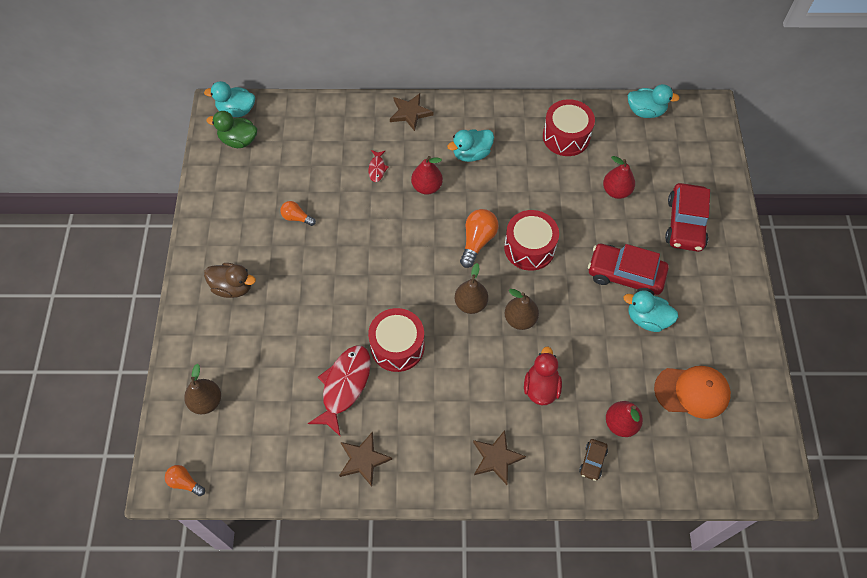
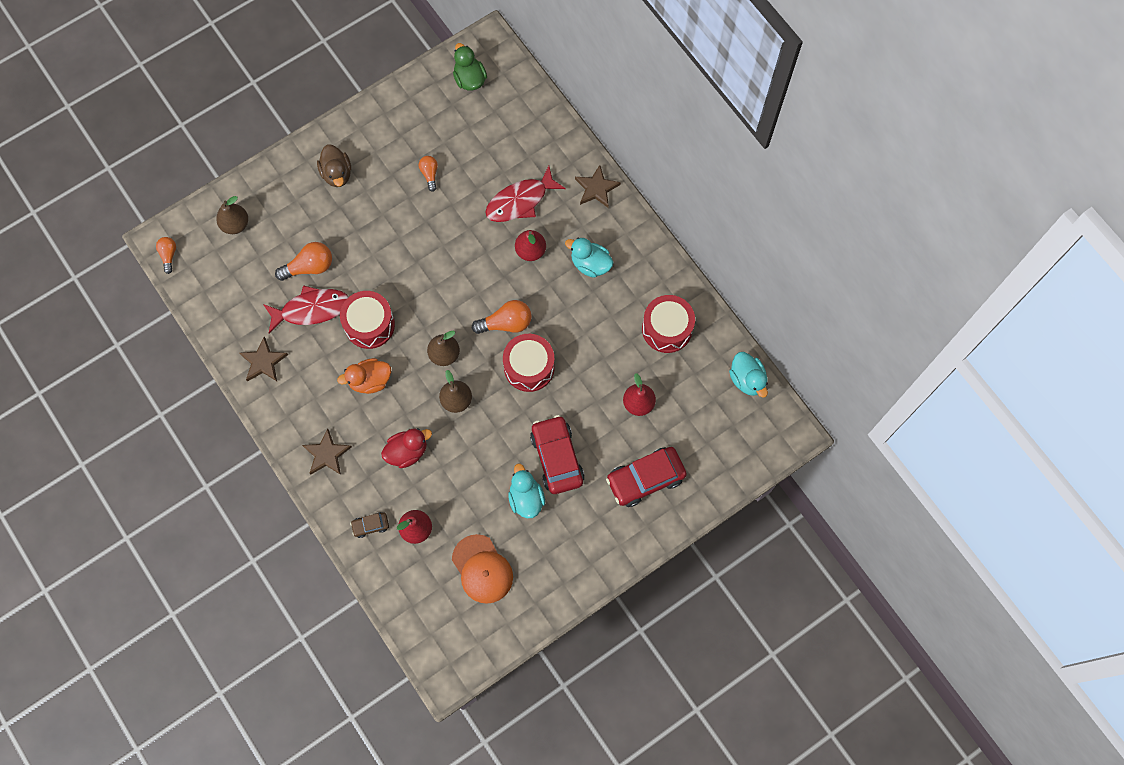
camera: 55 degrees right, 10 degrees up
turquoise duck [204,81,255,117] -> none
red fish [369,150,389,182] -> red fish [485,166,566,222], size x2.12
none -> orange light bulb [275,242,332,281]
none -> orange duck [337,358,391,394]

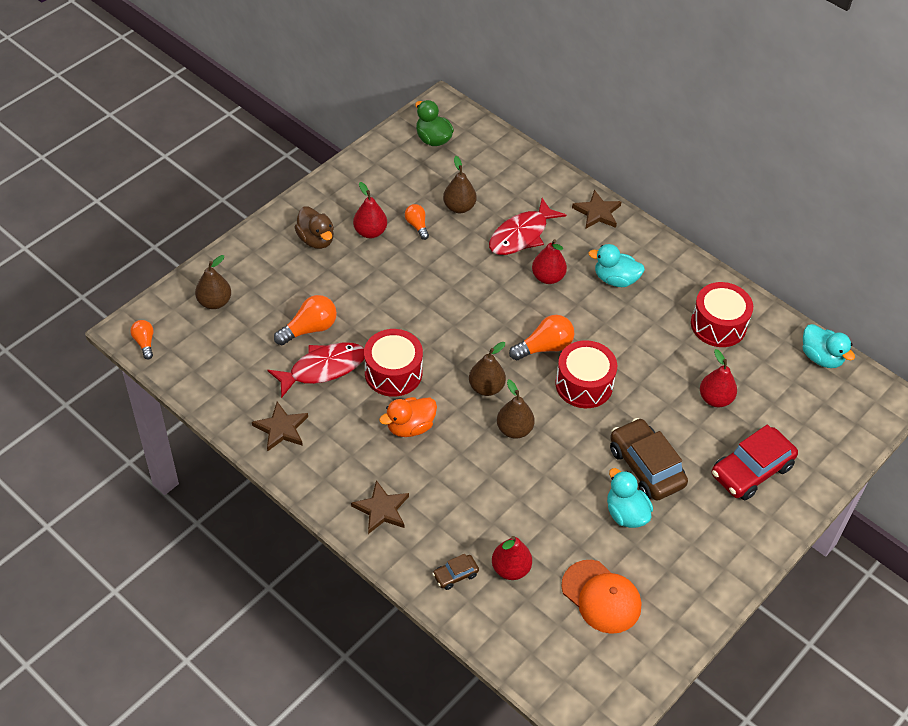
camera: 15 degrees left, 20 degrees down
red duck [381,428,432,468] -> none
red car [530,415,585,494] -> brown car [610,418,688,500]
none -> red pear [353,182,387,238]
none -> brown pear [443,156,477,213]

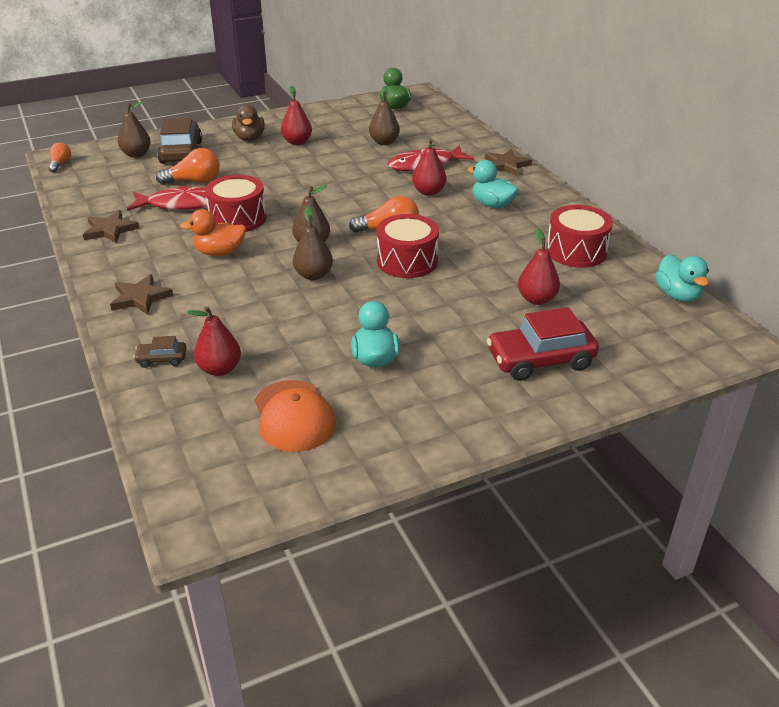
camera: 25 degrees right, 15 degrees down
orange light bulb [405,204,429,240] -> none
brown car [610,418,688,500] -> brown car moved to [157,118,202,164]

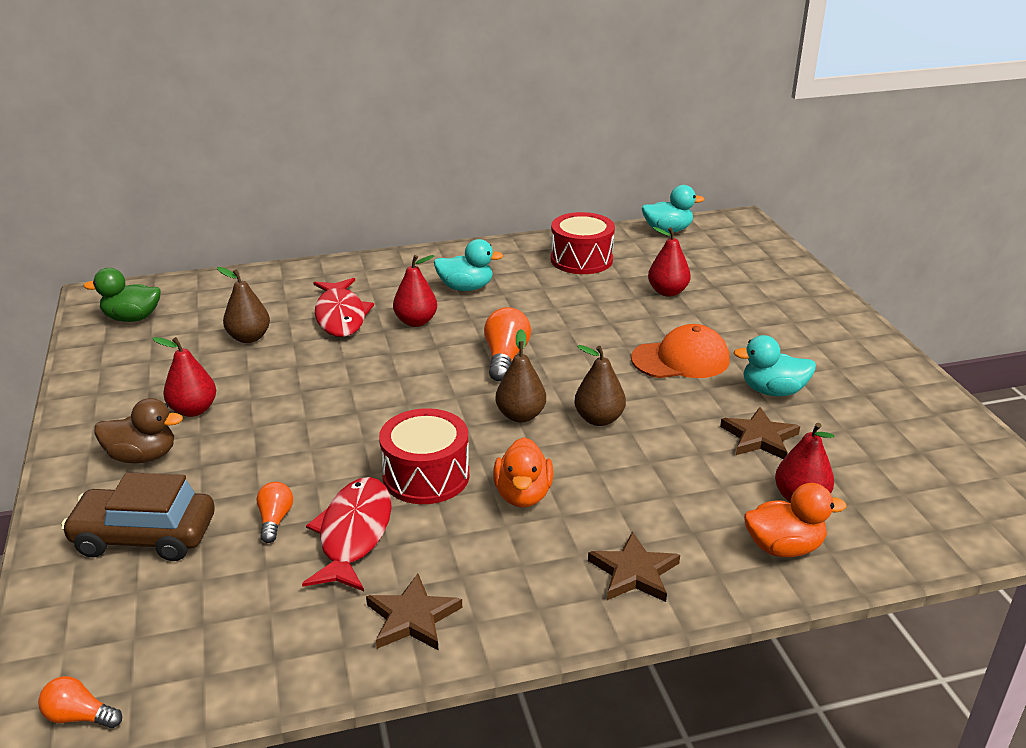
camera: 80 degrees left, 5 degrees down
brown pear [118,101,151,158] -> none
brown car [133,336,186,368] -> orange duck [744,483,846,557]
orange light bulb [156,148,220,185] -> orange light bulb [256,482,293,543], size x0.61
orange cap [255,380,336,452] -> orange cap moved to [631,324,729,378]
red drum [377,214,439,278] -> none
turquoise duck [467,160,519,208] -> turquoise duck turned 135 degrees counterclockwise [434,239,503,291]
brown star [485,149,532,176] -> brown star moved to [720,407,800,459]
red car [487,307,599,381] -> none

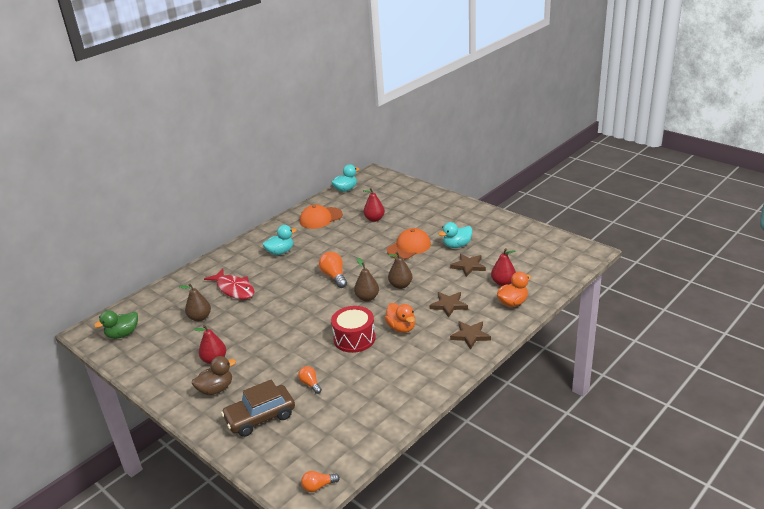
camera: 30 degrees left, 0 degrees up
red fish [302,477,392,591] -> none
brown star [366,574,462,651] -> brown star moved to [430,292,468,318]
red pear [393,255,437,327] -> none
red drum [551,212,615,274] -> orange cap [300,205,343,229]

